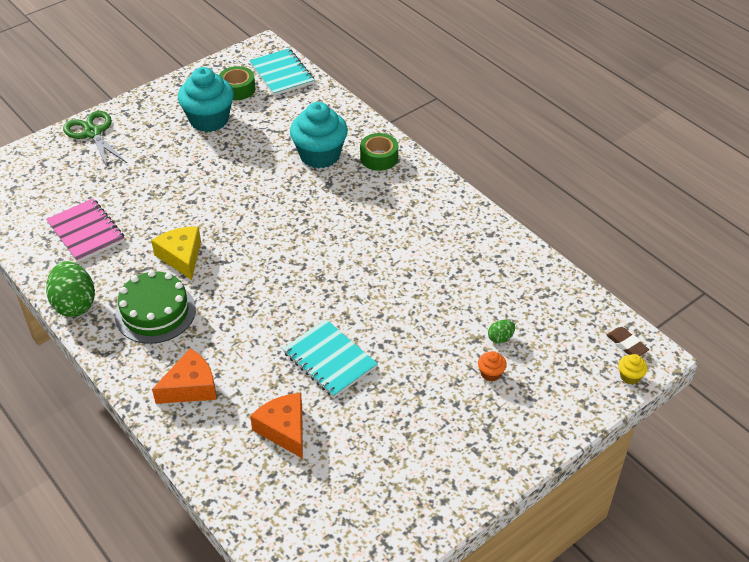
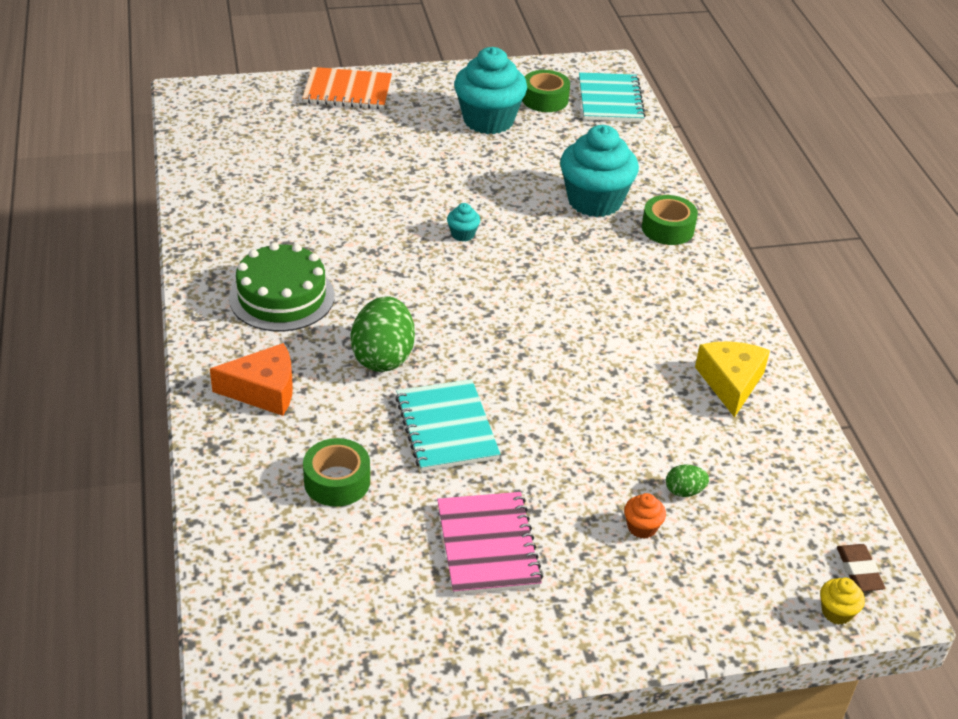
camera: 25 degrees right, 5 degrees down
pink notebook [46,199,125,263] -> pink notebook moved to [437,492,543,595]
green egg [46,261,95,317] -> green egg moved to [350,296,415,372]
green scissors [63,111,127,169] -> orange notebook [302,67,392,109]
yellow cheese [151,226,201,280] -> yellow cheese moved to [695,341,770,418]
orange cheese [250,393,303,459] -> green tape [303,438,370,507]
none -> turquoise cupcake [447,203,480,242]

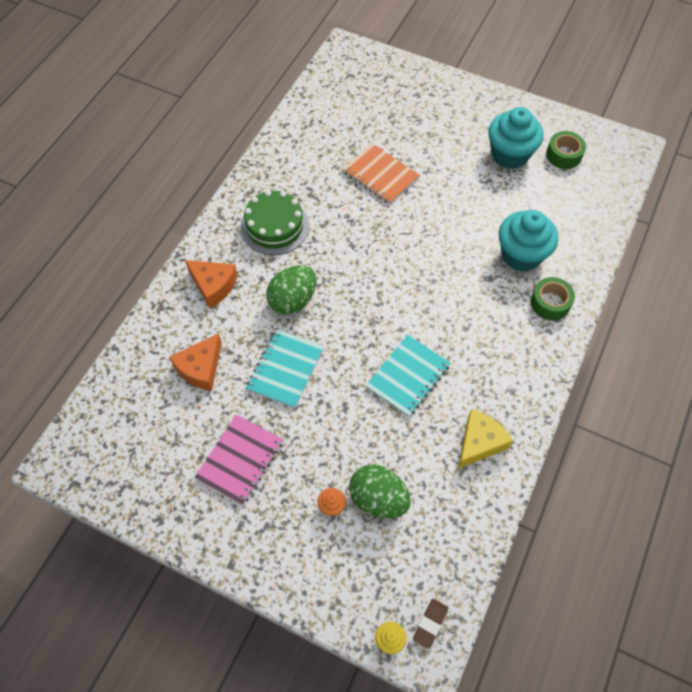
camera: 40 degrees right, 20 degrees up
orange notebook [302,67,392,109] -> orange notebook moved to [342,143,419,204]
green tape [303,438,370,507] -> orange cheese [169,333,222,391]
turquoise cupcake [447,203,480,242] -> none
turquoise notebook [579,72,646,122] -> turquoise notebook moved to [366,335,451,417]
green egg [666,464,709,497] -> green egg [349,465,410,518], size x2.14

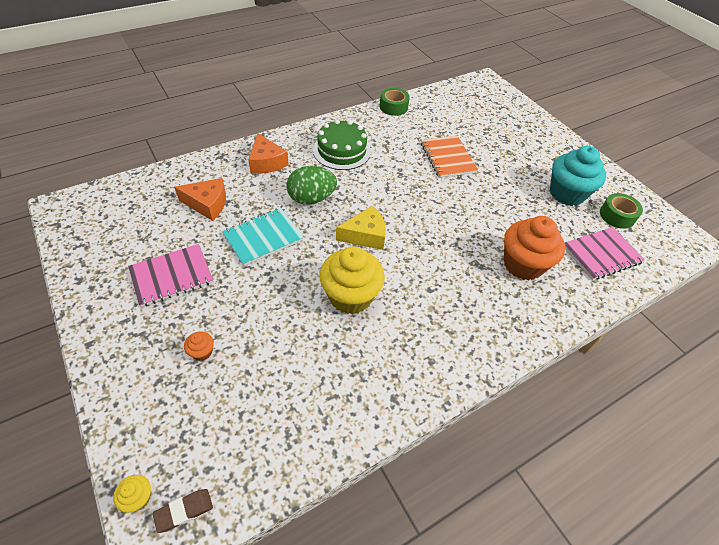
camera: 30 degrees right, 10 degrees down
orange cheese [169,333,222,391] -> orange cheese turned 150 degrees counterclockwise [174,178,226,221]
green egg [349,465,410,518] -> none
turquoise notebook [366,335,451,417] -> yellow cupcake [320,247,385,314]
yellow cheese [458,409,513,469] -> yellow cheese moved to [336,206,386,250]
turquoise cupcake [499,210,558,272] -> orange cupcake [504,216,565,280]
green tape [531,277,575,320] -> green tape moved to [379,88,410,116]
none -> pink notebook [565,227,645,280]

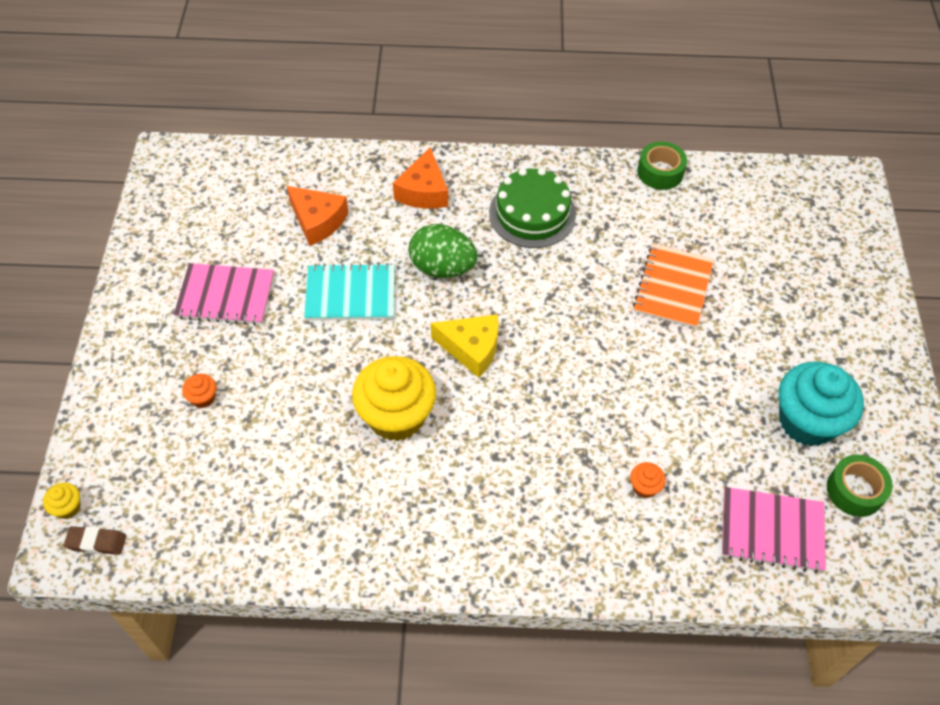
camera: 35 degrees right, 5 degrees up
orange cupcake [504,216,565,280] -> orange cupcake [630,462,666,498], size x0.41

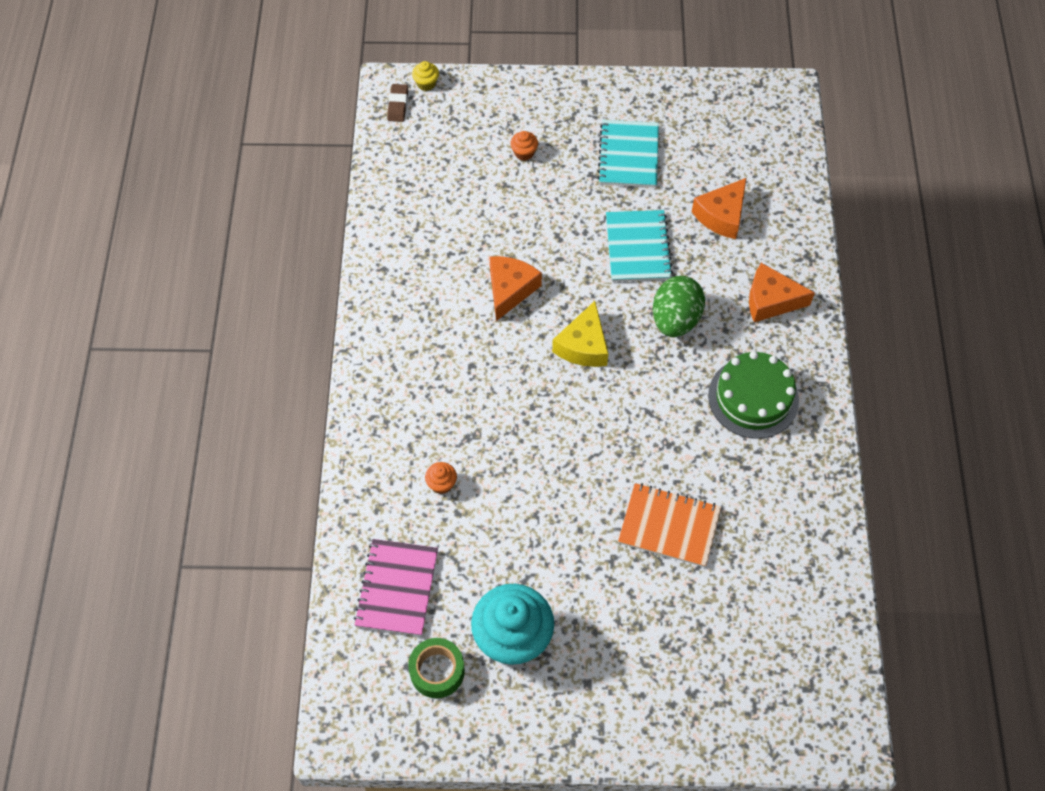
camera: 90 degrees right, 5 degrees up
pink notebook [174,263,274,325] -> turquoise notebook [597,120,659,188]
yellow cupcake [352,356,436,441] -> orange cheese [489,256,542,321]
green tape [637,141,687,190] -> none

